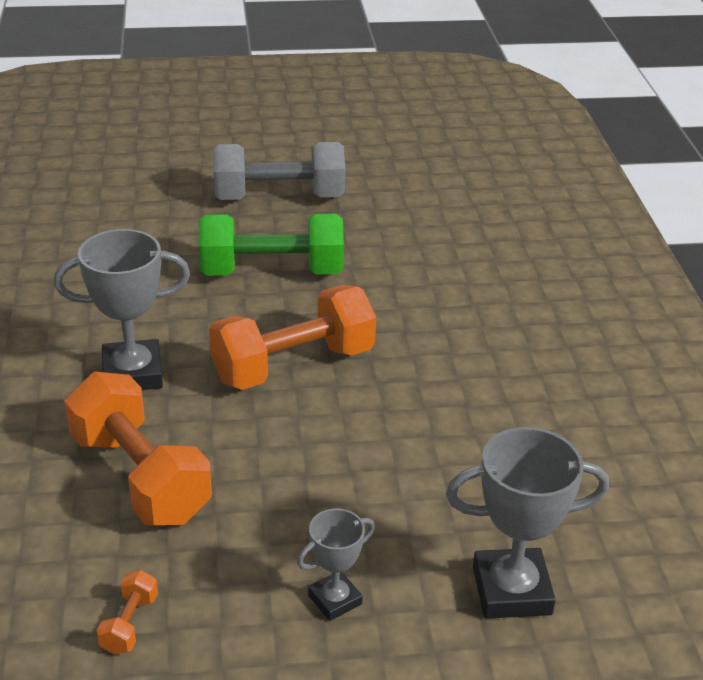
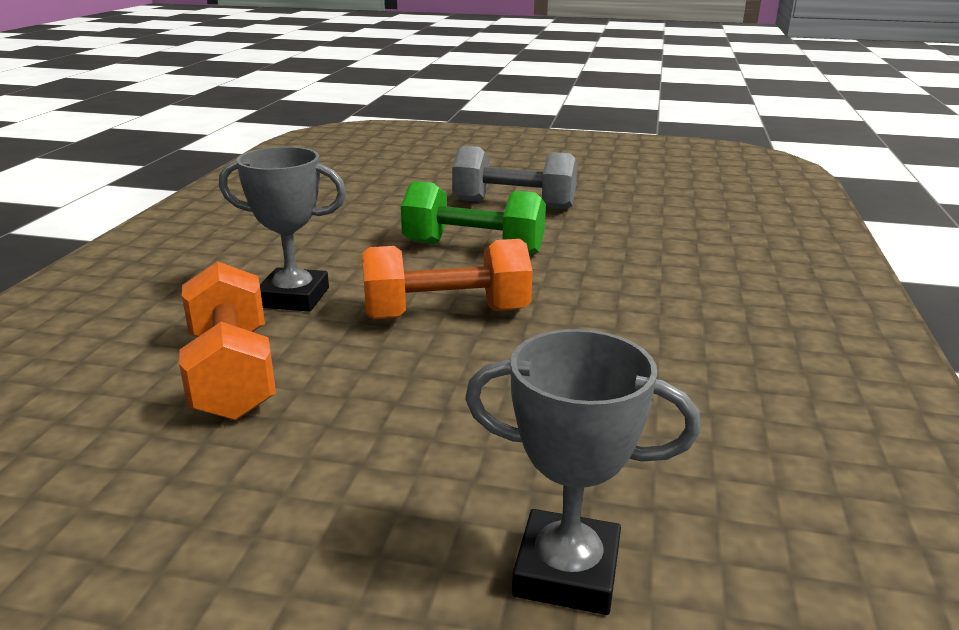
camera: 20 degrees right, 10 degrees down
orange dumbbell [97,570,158,655] -> none
grey trophy [297,509,375,621] -> none

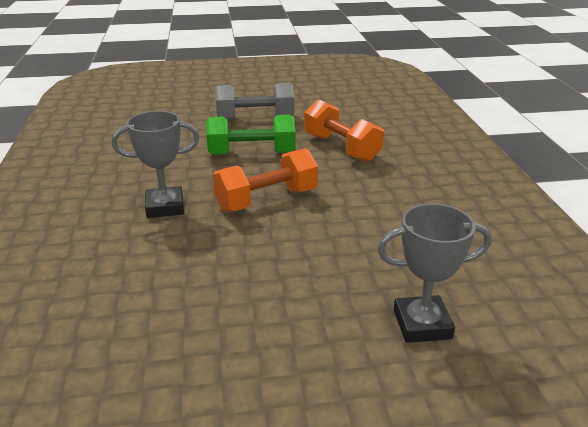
camera: 20 degrees left, 5 degrees up
orange dumbbell [179,261,276,421] -> orange dumbbell moved to [304,99,384,162]

